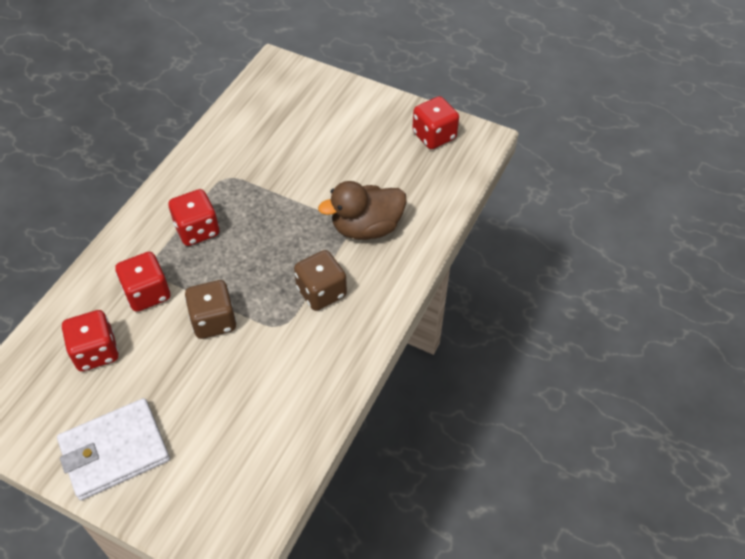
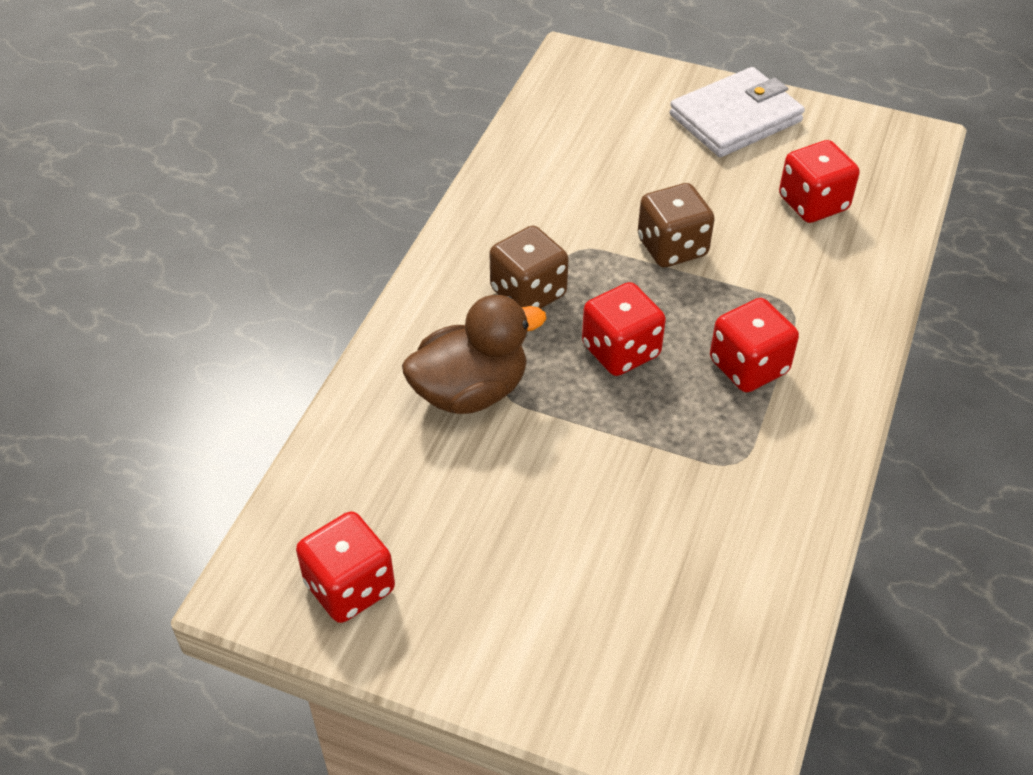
camera: 175 degrees right, 5 degrees down
red dice [115,252,170,312] -> red dice moved to [582,282,666,376]

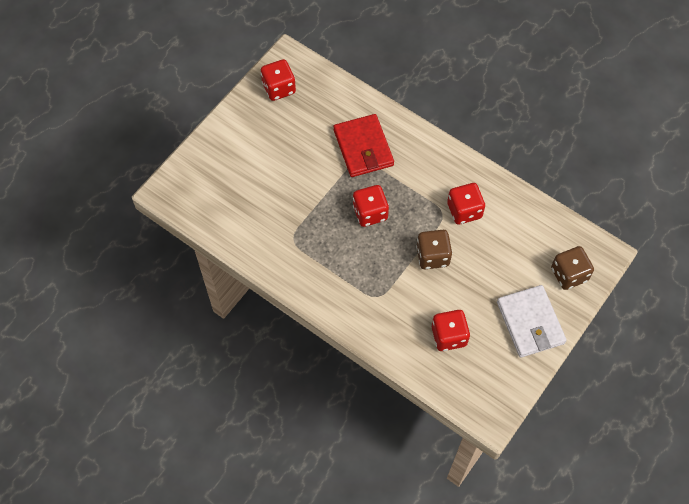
camera: 105 degrees right, 15 degrees up
brown duck [402,295,547,414] -> red wallet [334,114,394,177]
brown dice [490,226,568,309] -> brown dice moved to [551,246,594,290]
red dice [710,298,799,392] -> red dice moved to [447,183,485,225]

